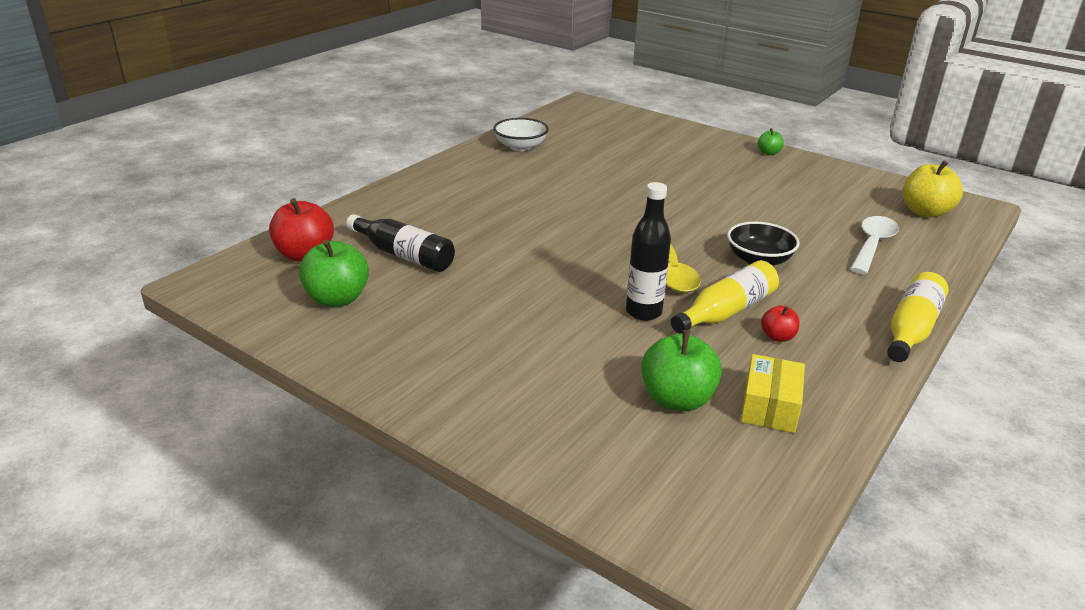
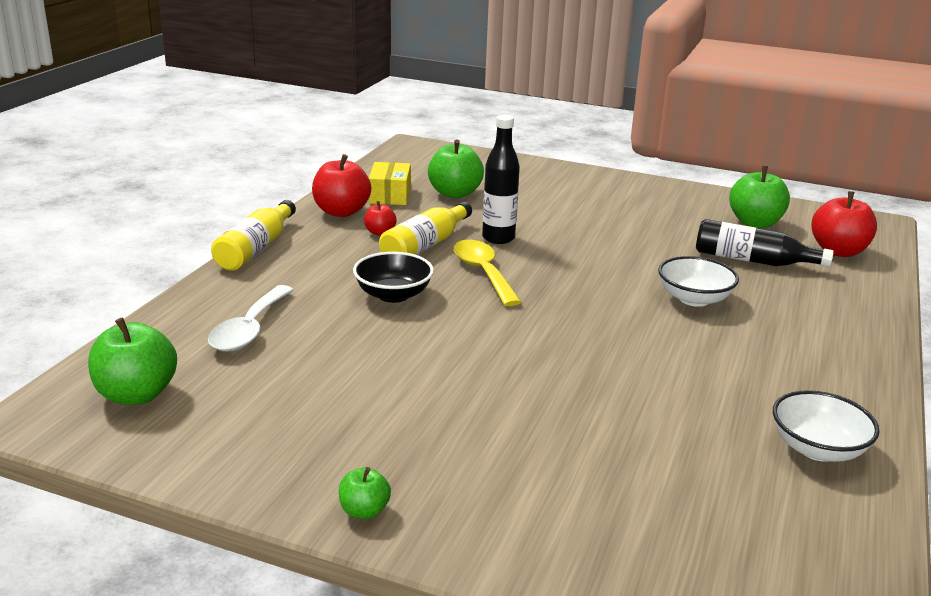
camera: 165 degrees right, 5 degrees down
yellow apple [903,160,963,218] -> green apple [88,318,177,405]
none -> red apple [312,154,371,217]
none -> white bowl [658,256,739,307]

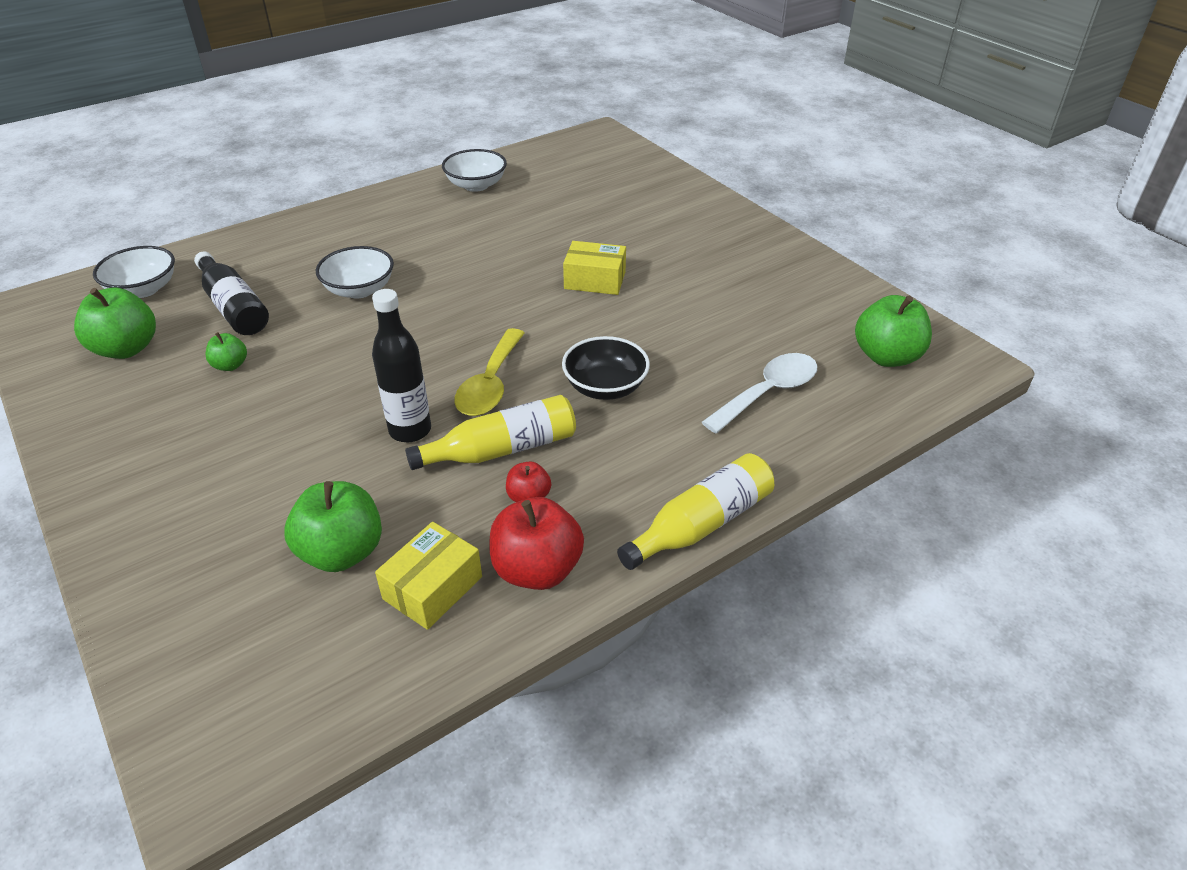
camera: 145 degrees left, 15 degrees up
green apple [339,467,391,519] -> green apple moved to [206,332,247,371]
red apple [812,191,877,257] -> white bowl [93,246,175,298]
none -> yellow box [563,241,626,295]

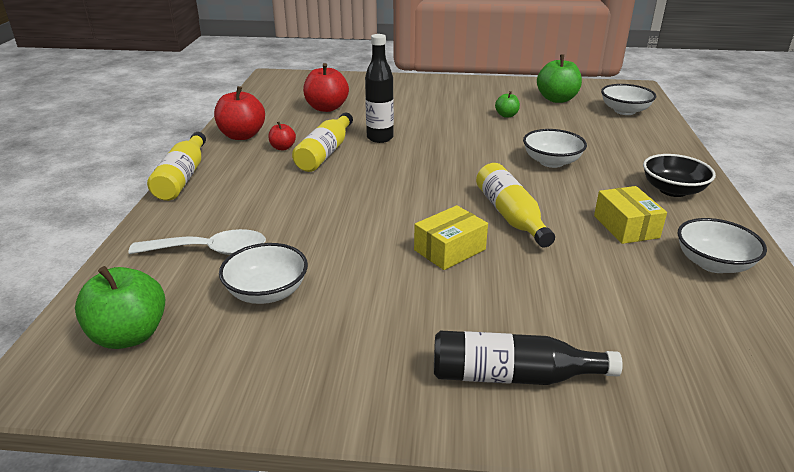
camera: 130 degrees right, 10 degrees down
black bottle [194,252,269,335] -> black bottle moved to [434,331,623,385]
green apple [284,481,382,572] -> red apple [303,63,349,112]
yellow box [375,522,482,630] -> yellow box moved to [594,186,667,244]
yellow spoon [455,328,524,416] -> none
black bowl [562,336,650,400] -> black bowl moved to [643,154,716,197]
white spoon [702,353,818,433] -> white spoon turned 90 degrees counterclockwise [128,229,266,255]
none -> white bowl [219,243,308,304]
none -> yellow bottle [476,163,555,248]

